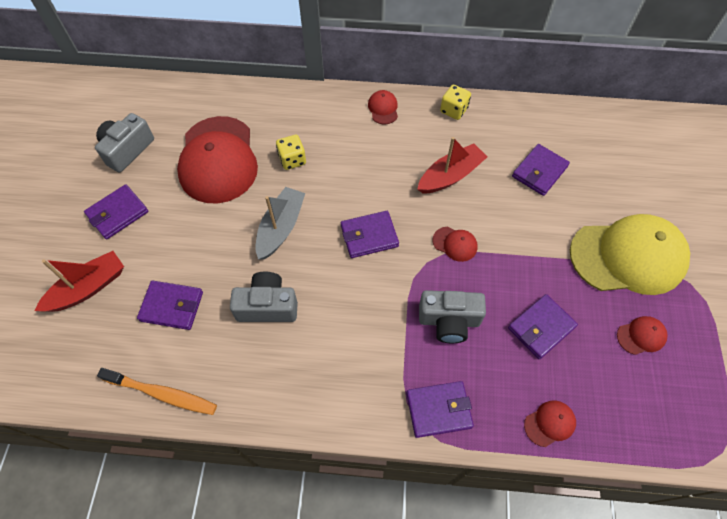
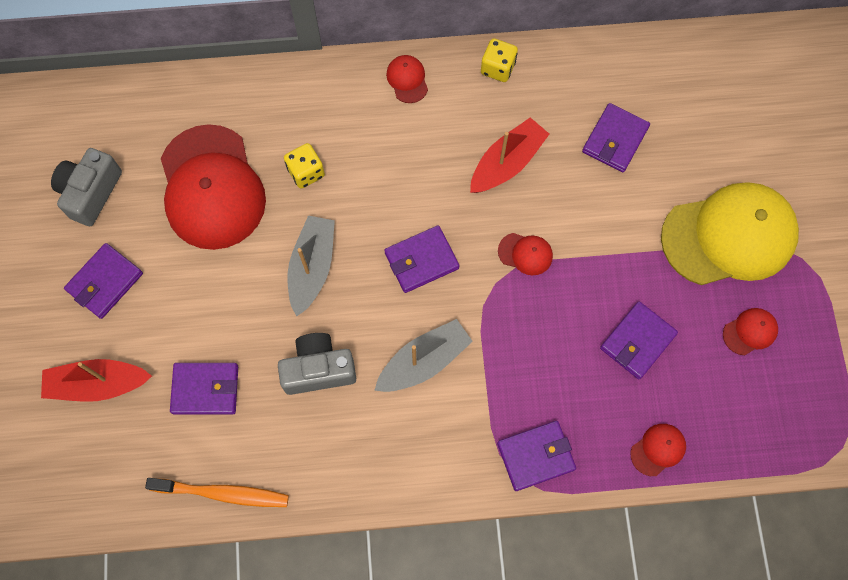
camera: 10 degrees left, 10 degrees up
red boat [34,251,124,312] -> red boat turned 135 degrees counterclockwise [41,359,152,402]
grey camera [419,290,486,343] -> none
none -> grey boat [374,319,473,392]

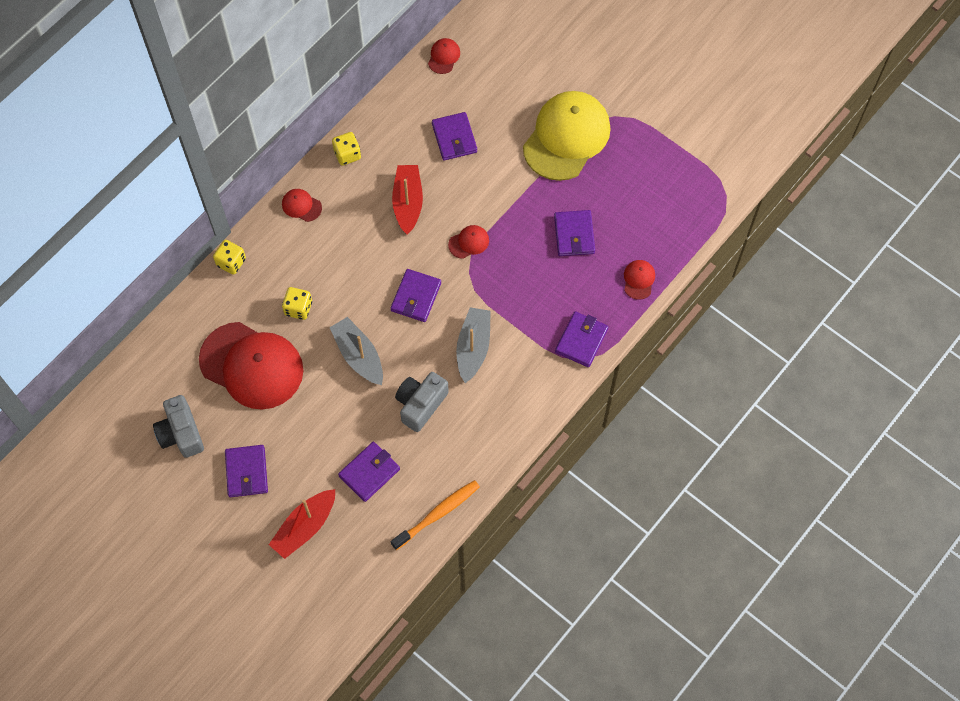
camera: 45 degrees left, 5 degrees down
red cap [723,308,778,355] -> red cap moved to [428,38,460,74]
none -> yellow dice [213,240,246,275]

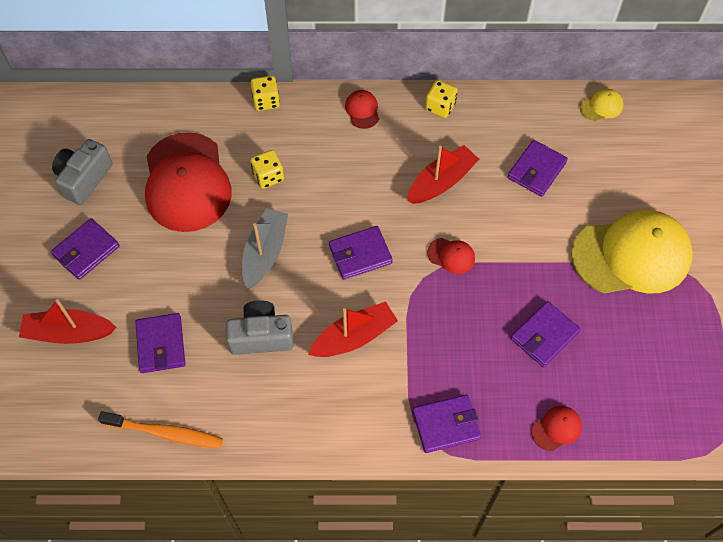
camera: 50 degrees right, 5 degrees down
purple wallet [338,442,400,502] -> purple wallet turned 75 degrees clockwise [135,313,185,373]
red cap [428,38,460,74] -> yellow cap [580,89,624,121]
grey boat [456,307,491,383] -> red boat [308,301,398,357]

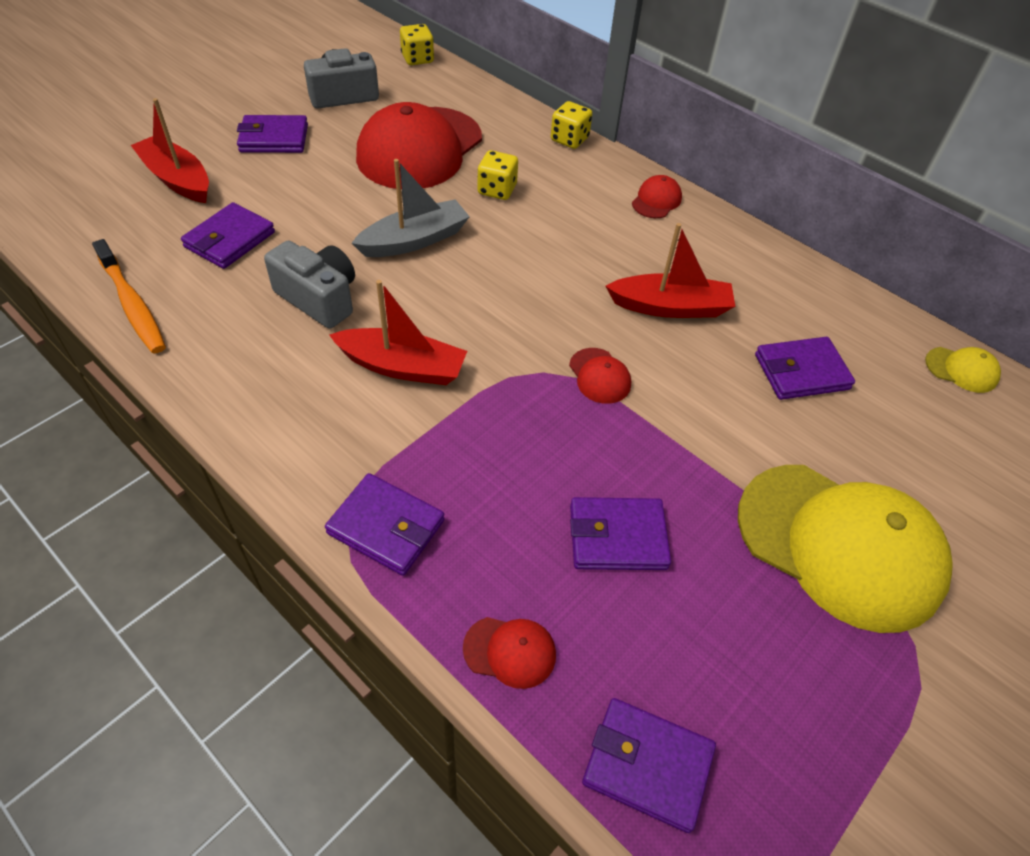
camera: 40 degrees right, 10 degrees down
purple wallet [329,226,393,279] -> purple wallet moved to [582,698,716,833]
yellow dice [425,80,458,118] -> yellow dice moved to [400,24,434,65]

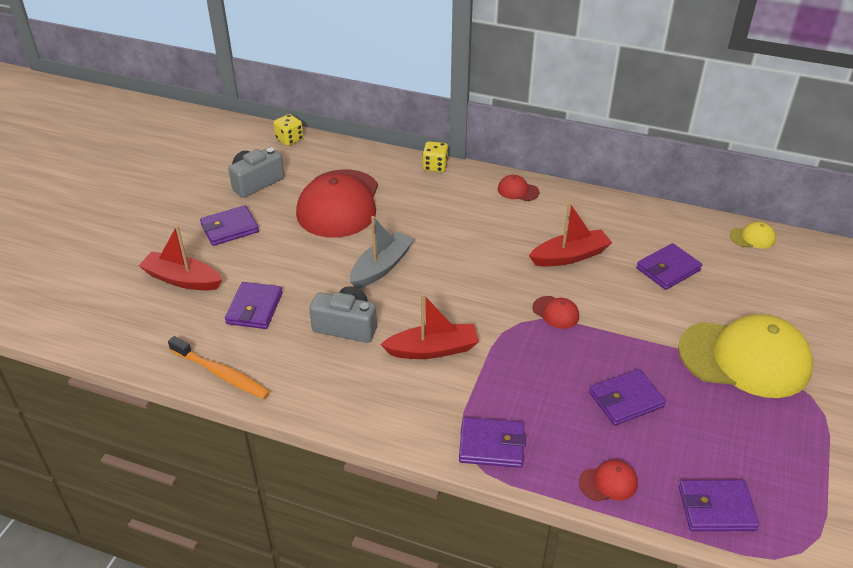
camera: 20 degrees left, 10 degrees down
yellow dice [477,150,518,200] -> none
red cap [632,175,682,218] -> red cap turned 75 degrees counterclockwise [498,175,540,201]

